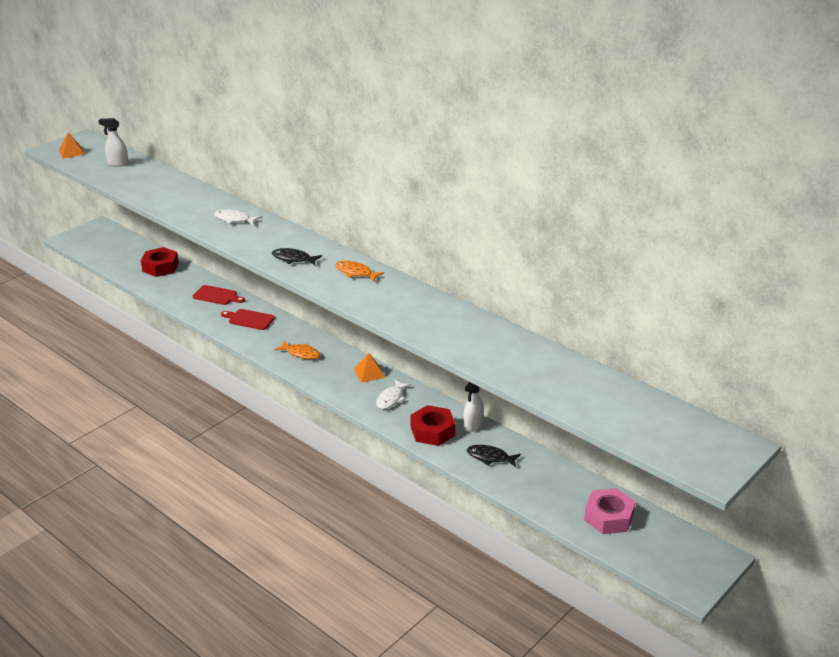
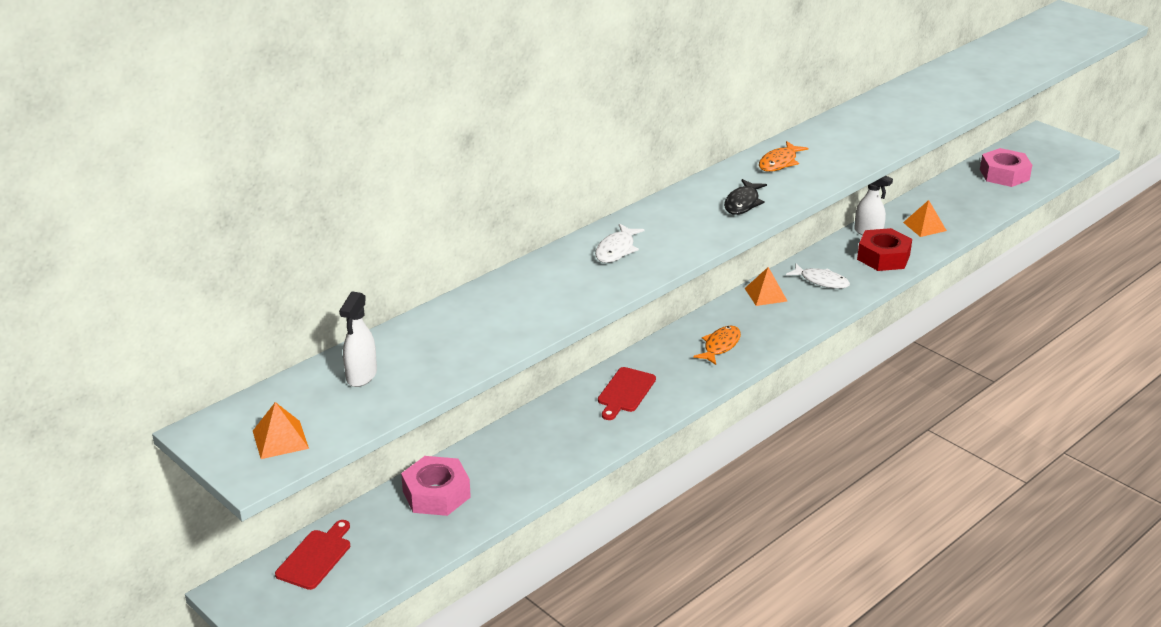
camera: 85 degrees left, 0 degrees up
red nut [141,247,179,277] -> pink nut [401,456,471,516]
red cutting board [193,285,245,305] -> red cutting board moved to [275,520,350,590]
black fish [467,445,521,467] -> orange pyramid [903,200,947,237]

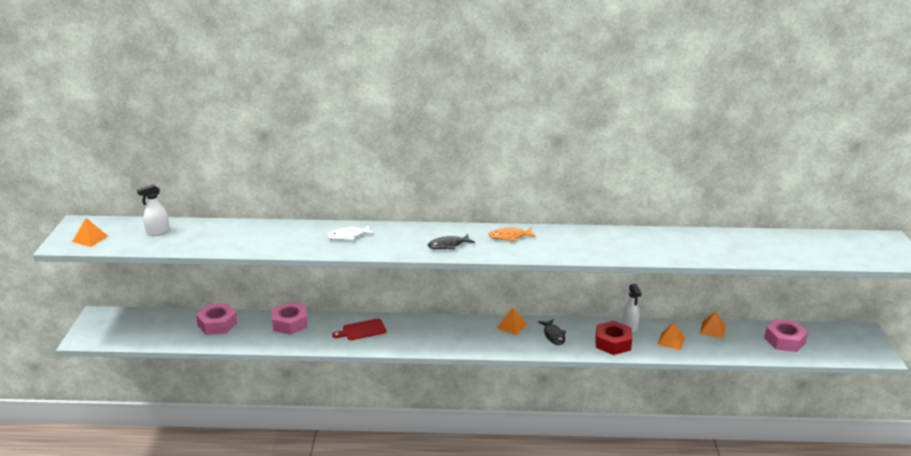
camera: 45 degrees right, 5 degrees down
red cutting board [275,520,350,590] -> none
orange fish [693,326,741,365] -> none
white fish [786,264,850,289] -> black fish [538,319,566,345]
none -> pink nut [272,302,308,335]
none -> orange pyramid [700,311,726,338]

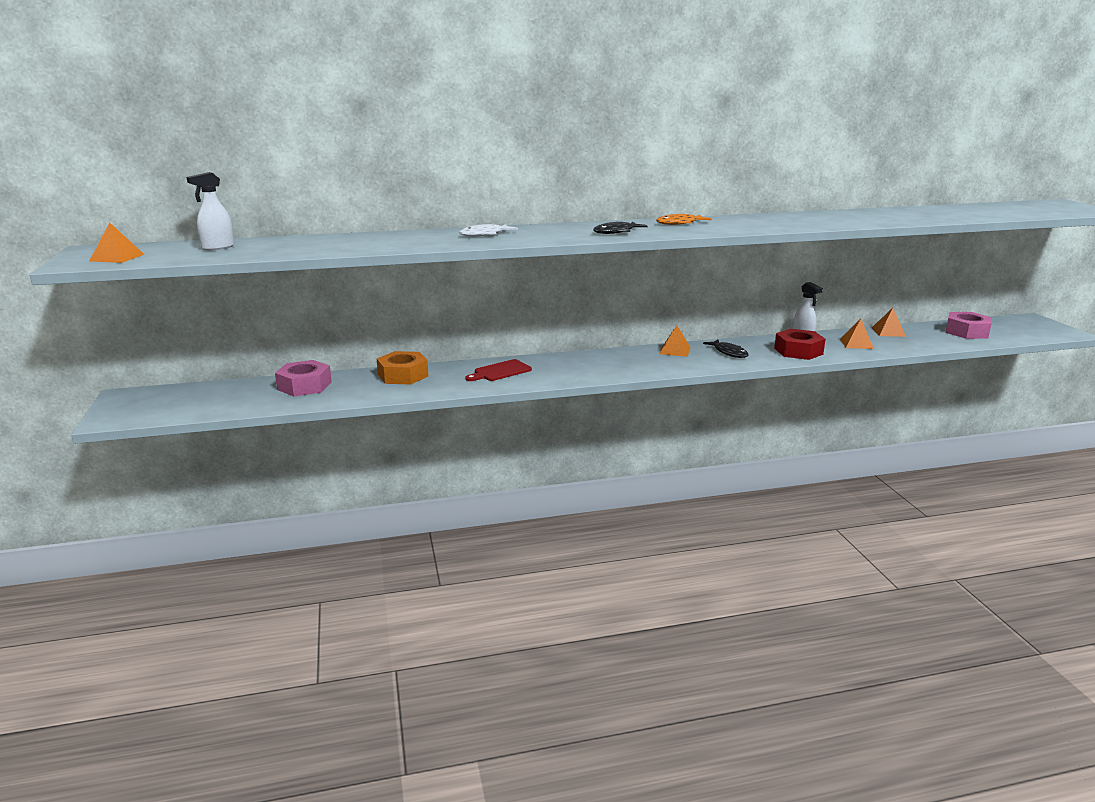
camera: 15 degrees left, 5 degrees down
pink nut [272,302,308,335] -> orange nut [377,351,429,384]

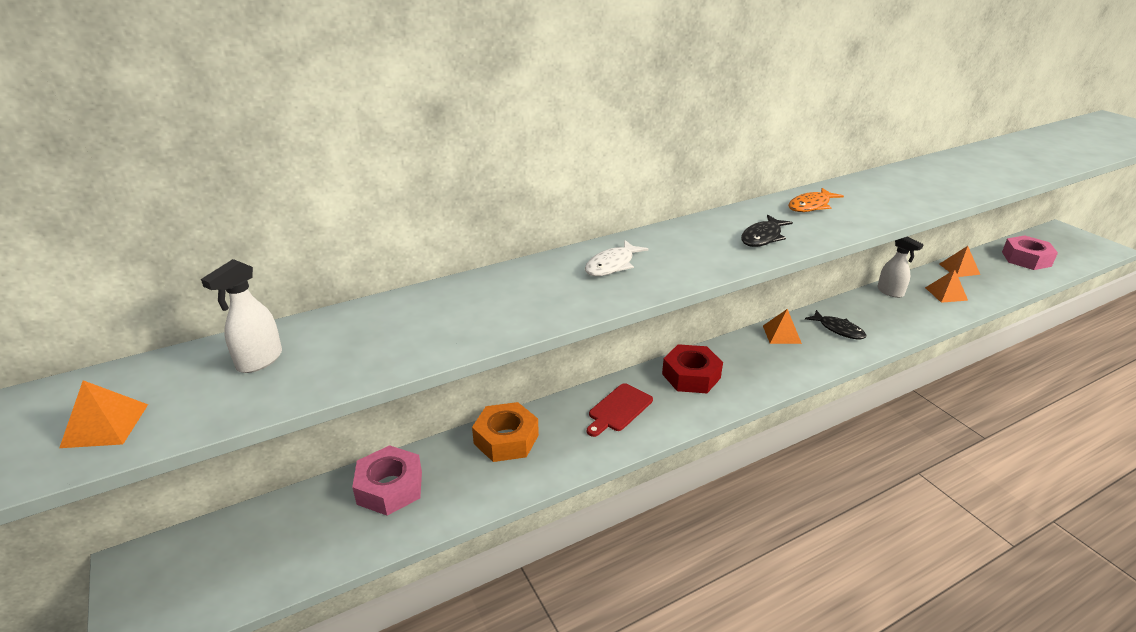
camera: 15 degrees left, 10 degrees up
red nut [774,329,826,360] -> red nut moved to [662,344,723,393]

